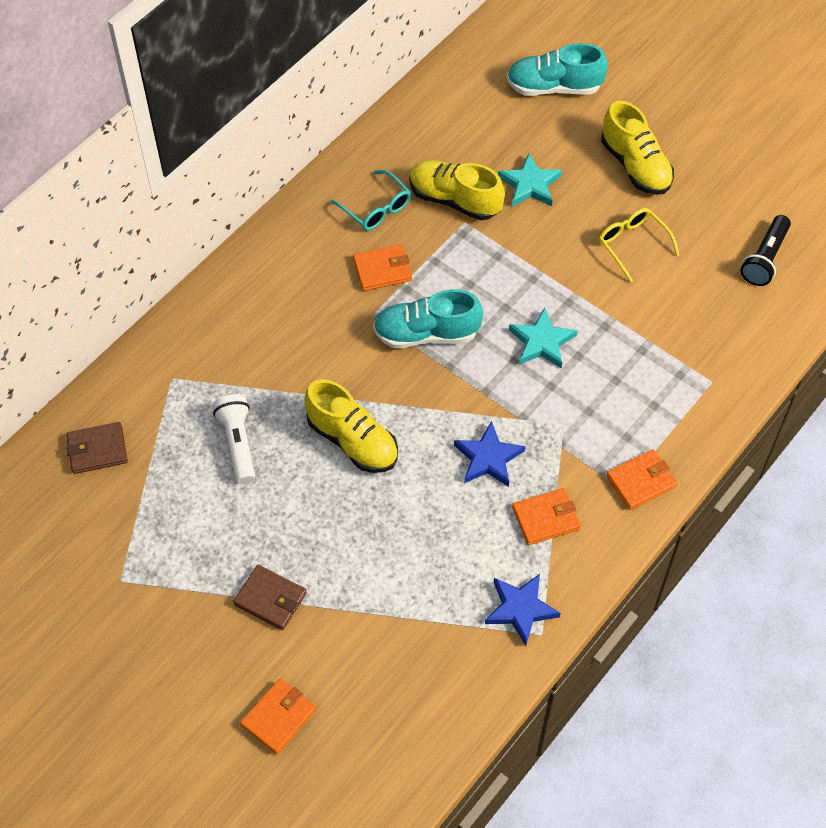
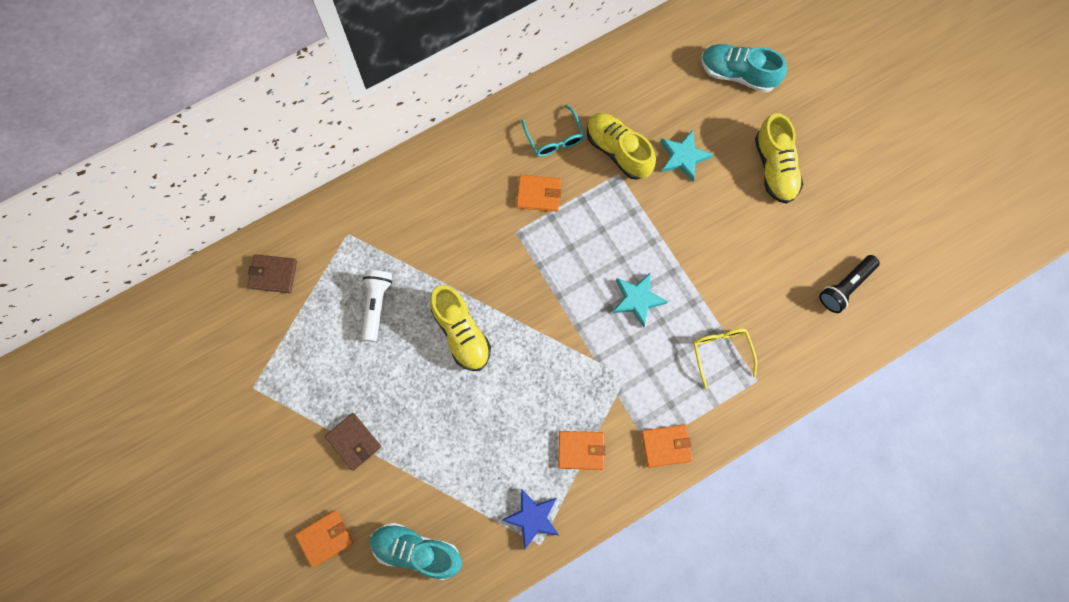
camera: 20 degrees right, 15 degrees up
turquoise shoe [373,289,483,348] -> turquoise shoe moved to [370,523,462,580]
blue star [454,421,525,487] -> none
yellow glasses [599,208,679,282] -> yellow glasses moved to [693,328,757,389]

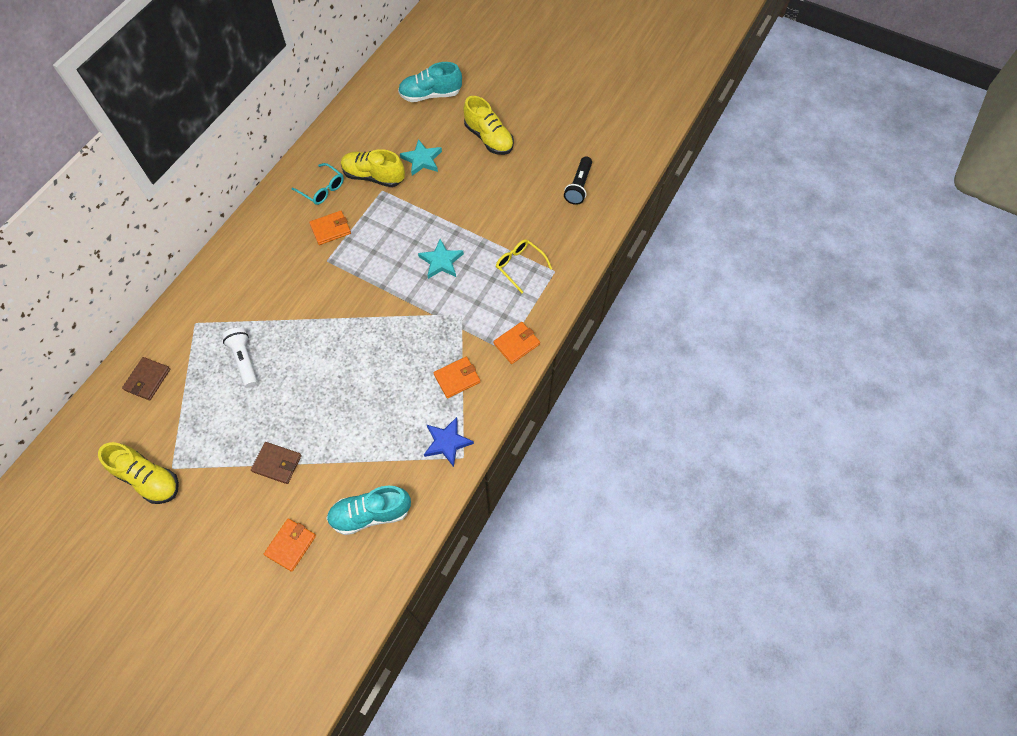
camera: 30 degrees left, 10 degrees down
brown wallet [248,254,297,293] -> brown wallet turned 45 degrees counterclockwise [122,357,170,400]
yellow shoe [430,285,491,371] -> yellow shoe moved to [98,442,179,504]

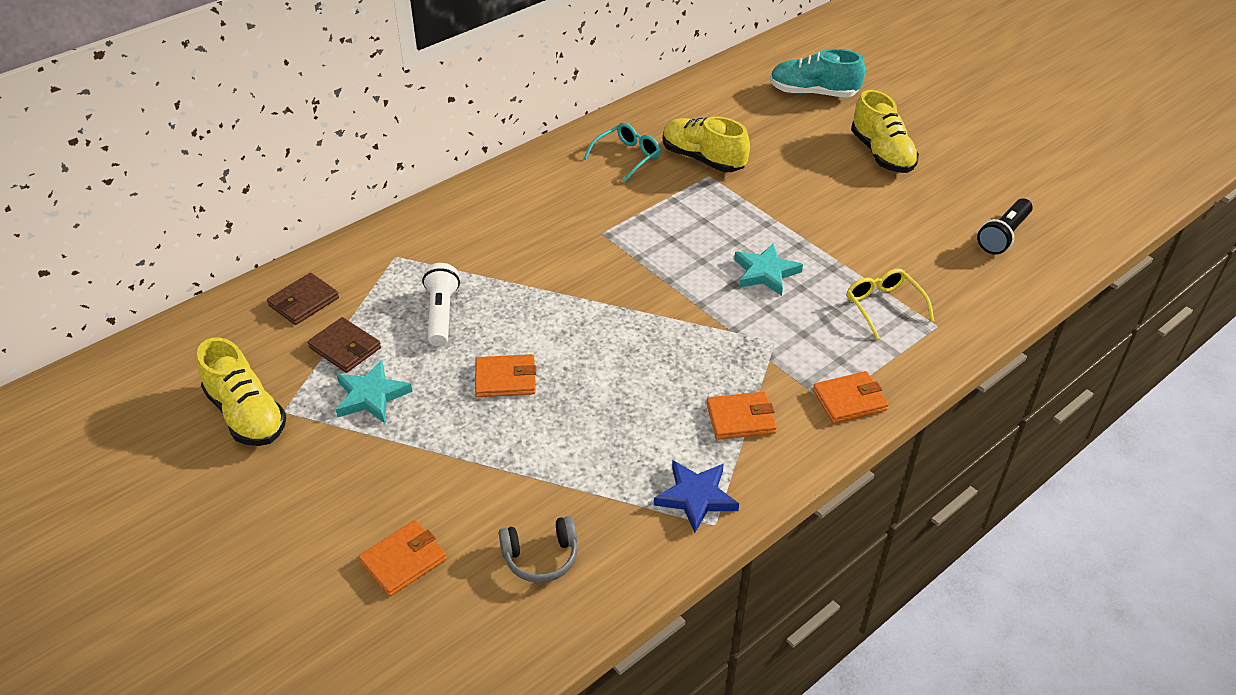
camera: 20 degrees right, 20 degrees down
brown wallet [251,442,301,484] -> brown wallet moved to [307,317,381,373]
turquoise glasses [291,163,344,205] -> turquoise glasses turned 105 degrees counterclockwise [584,123,661,182]
orange wallet [309,211,351,245] -> orange wallet moved to [475,354,536,397]
turquoise shoe [326,486,411,535] -> grey headphones [499,516,577,583]
turquoise star [400,139,442,176] -> turquoise star moved to [336,360,413,423]

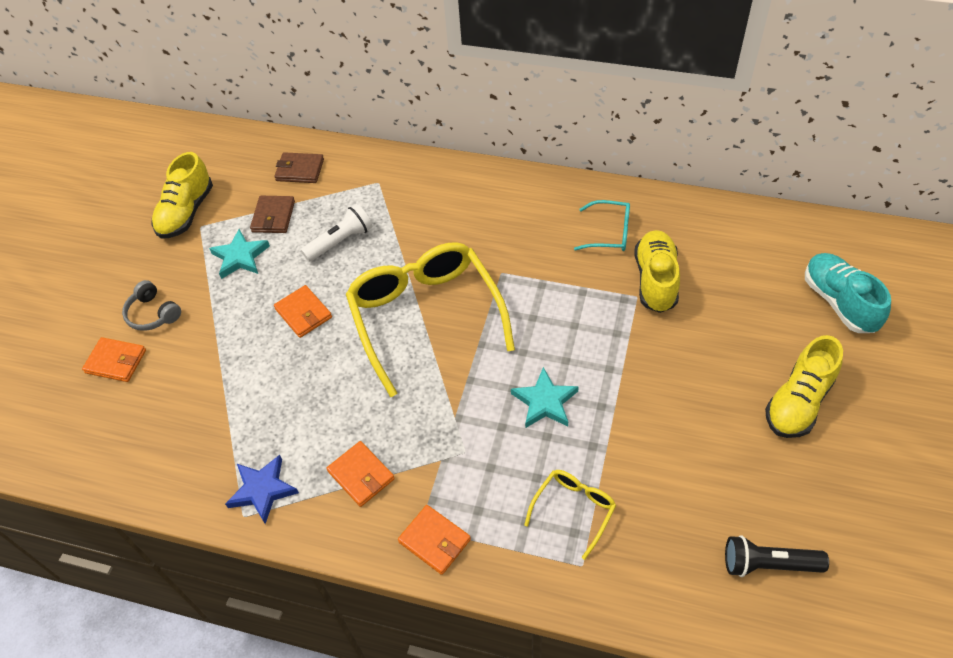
camera: 60 degrees right, 10 degrees up
grey headphones [499,516,577,583] -> grey headphones moved to [122,280,181,331]
none -> yellow glasses [346,242,515,397]

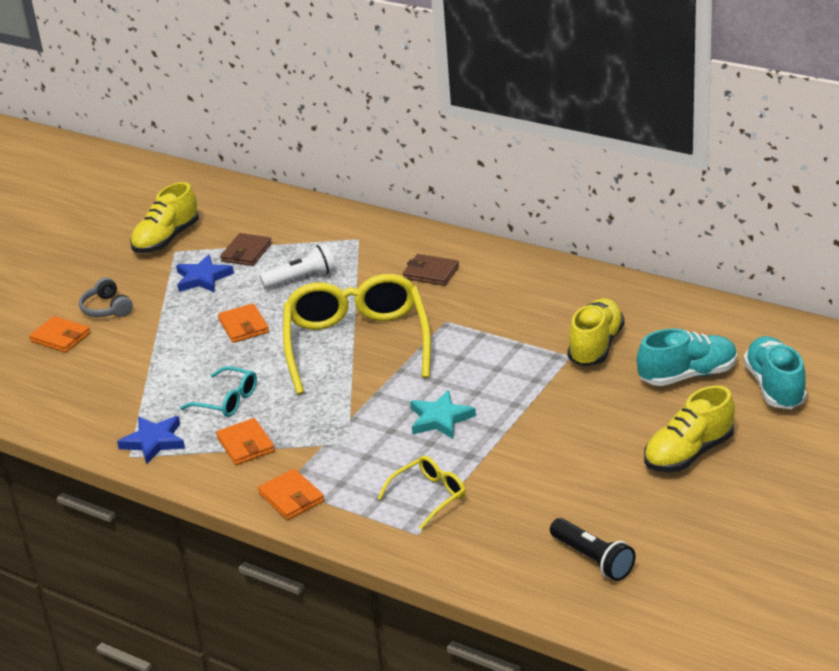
camera: 15 degrees right, 20 degrees down
turquoise star [209,229,270,279] -> blue star [176,254,234,292]
brown wallet [274,152,324,183] -> brown wallet moved to [403,254,459,286]
turquoise glasses [574,200,630,251] -> turquoise glasses moved to [180,366,257,417]
black flashlight [725,535,829,577] -> black flashlight turned 150 degrees counterclockwise [550,518,636,581]
none -> turquoise shoe [637,328,737,386]

